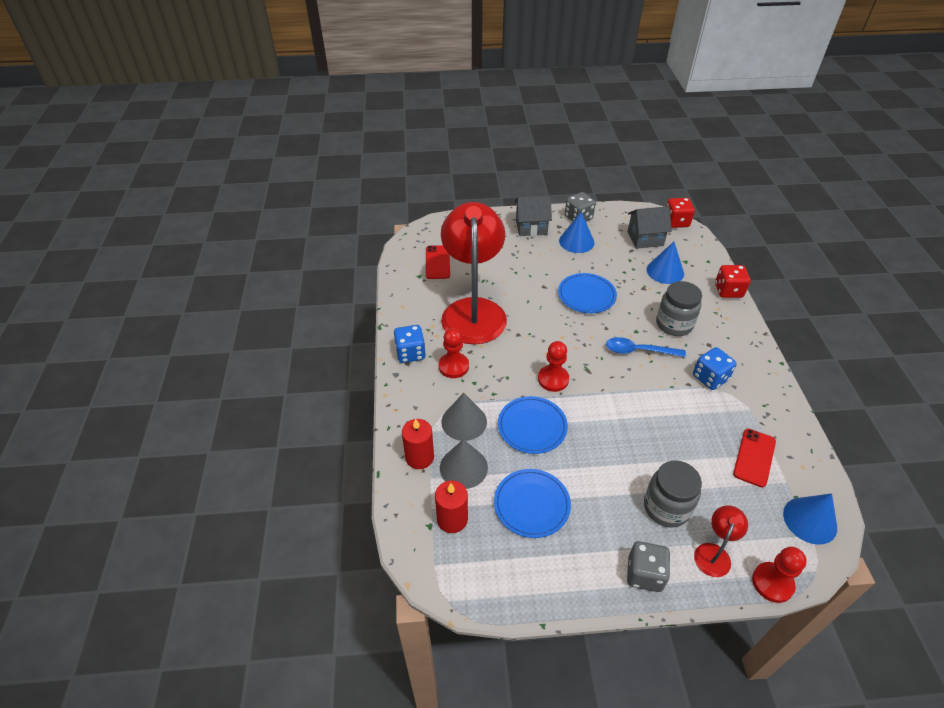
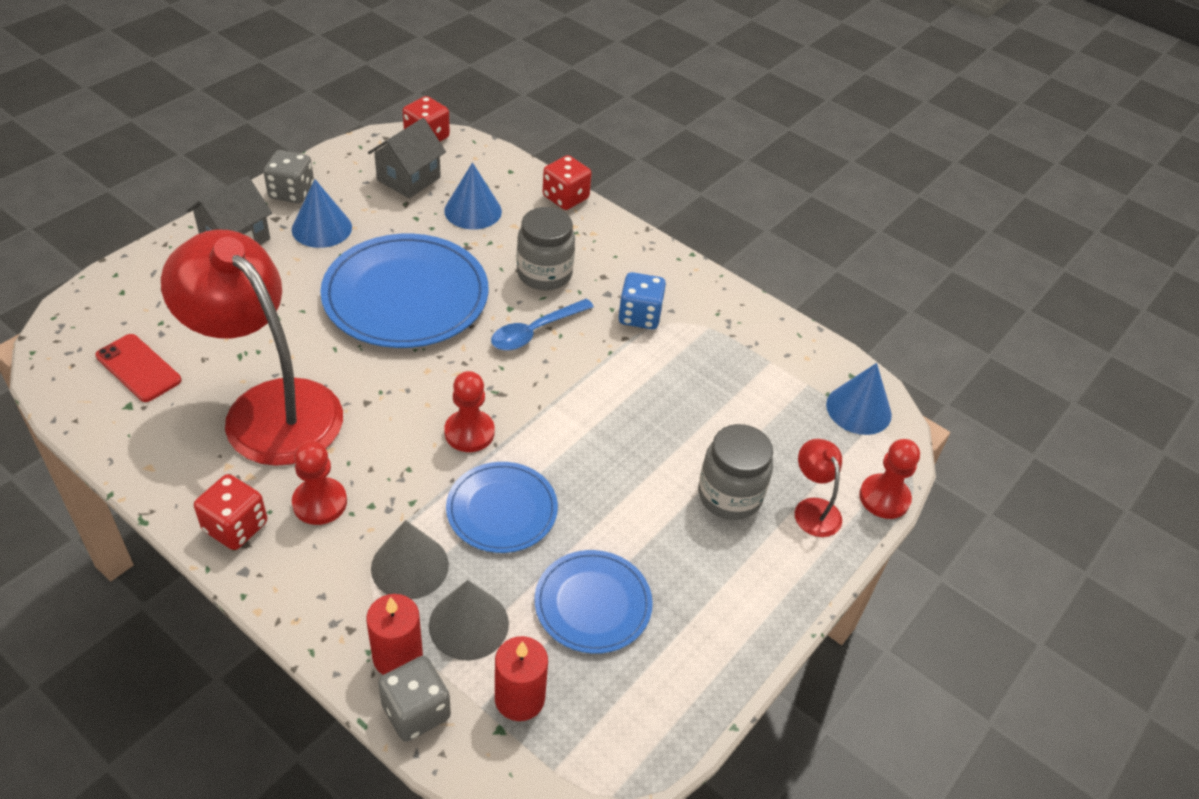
camera: 50 degrees left, 0 degrees up
blue dice [394,325,426,363] -> red dice [194,474,267,550]
blue plate [558,273,617,313] -> blue plate [320,234,489,348], size x1.74
grey dice [627,541,670,592] -> grey dice moved to [378,656,451,742]
red phone [733,429,776,487] -> none

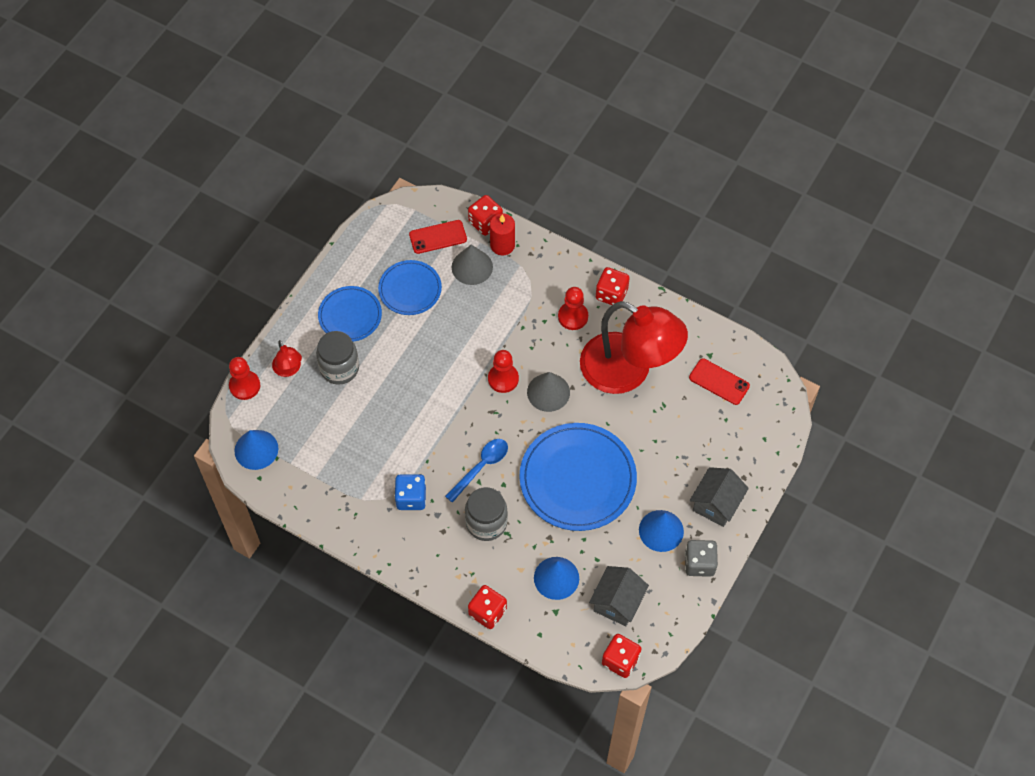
camera: 175 degrees right, 15 degrees up
grey cone [371,520,449,599] -> grey cone moved to [527,372,570,412]
grey dice [378,656,451,742] -> red dice [468,195,503,236]
blue plate [446,462,558,553] -> blue plate moved to [318,286,382,342]
red candle [495,636,548,721] -> red phone [409,220,467,254]

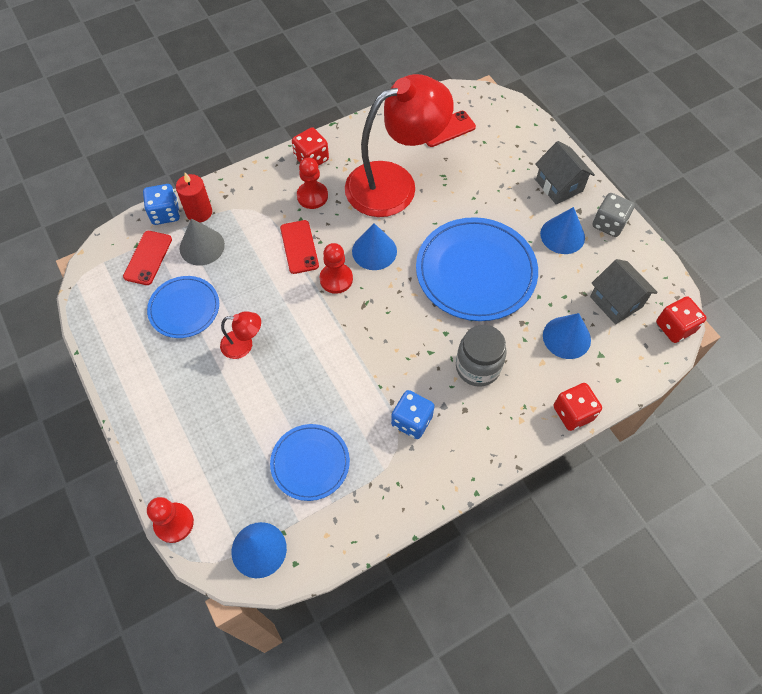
camera: 60 degrees left, 0 degrees up
red lamp [272,340,302,377] -> red lamp moved to [220,311,261,359]
grey jar [316,331,359,385] -> none
blue plate [318,286,382,342] -> blue plate moved to [270,424,350,501]
blue spoon [445,439,508,503] -> none
red dice [468,195,503,236] -> blue dice [143,184,180,225]
grey cone [527,372,570,412] -> blue cone [352,223,397,270]
none -> red phone [280,220,319,274]

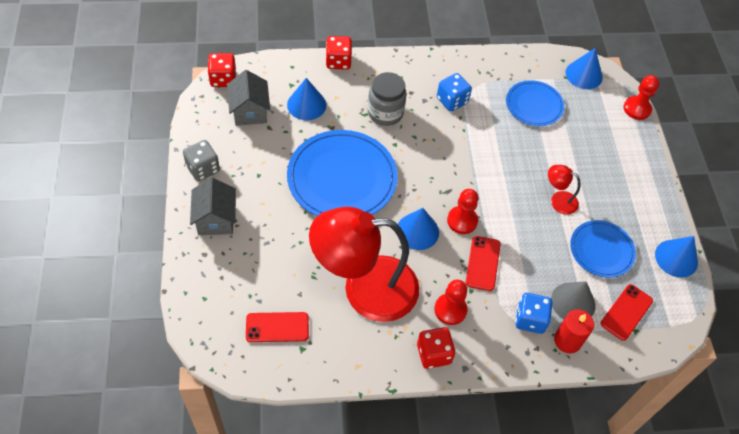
camera: 160 degrees left, 5 degrees down
blue dice [143,184,180,225] -> blue dice moved to [516,293,553,334]
blue cone [540,207,585,254] -> blue cone moved to [655,236,698,278]

